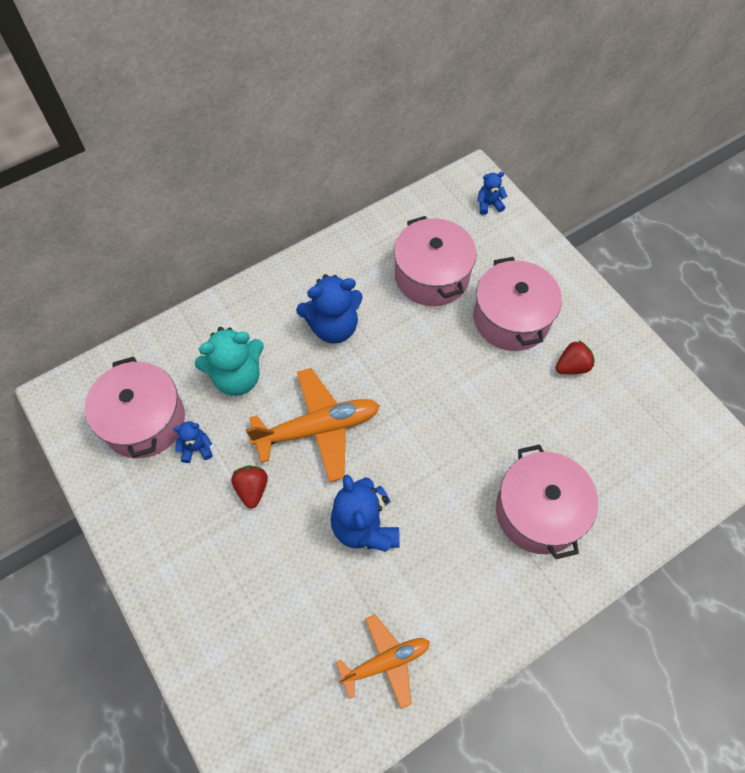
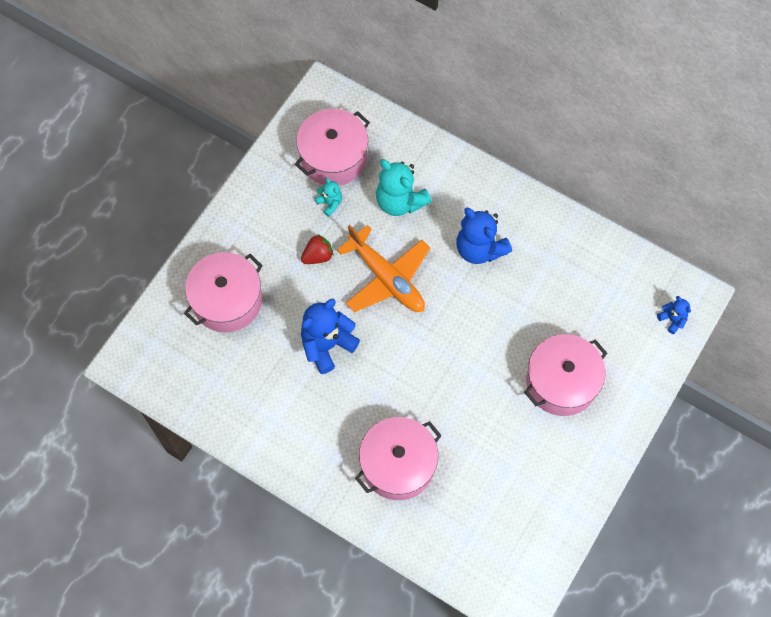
camera: 65 degrees right, 5 degrees up
blue teddy bear [173,421,213,463] -> turquoise teddy bear [315,178,342,217]
orange plane [336,615,430,709] -> none
pink pot [394,216,477,306] -> pink pot moved to [184,252,263,333]
red strawberry [556,340,595,374] -> none

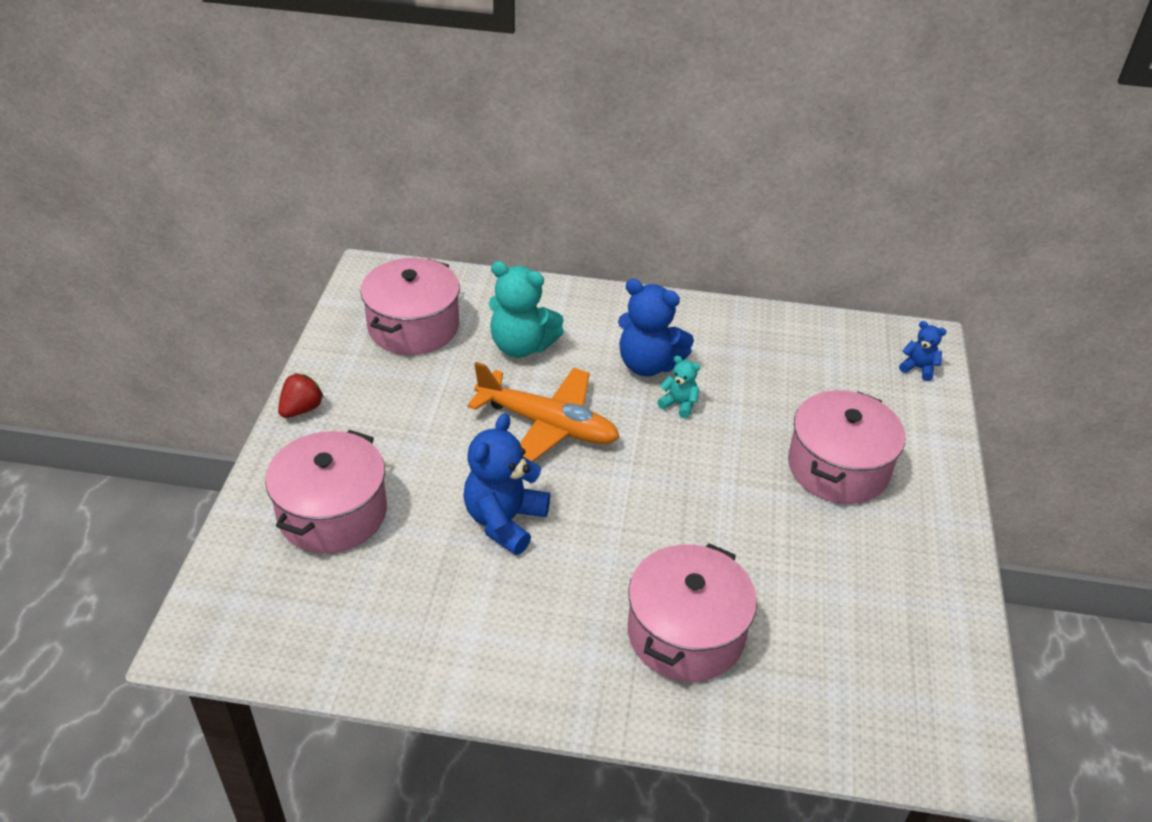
camera: 25 degrees left, 25 degrees down
red strawberry [301,234,334,264] -> red strawberry moved to [278,373,324,418]
turquoise teddy bear [315,178,342,217] -> turquoise teddy bear moved to [657,356,700,418]

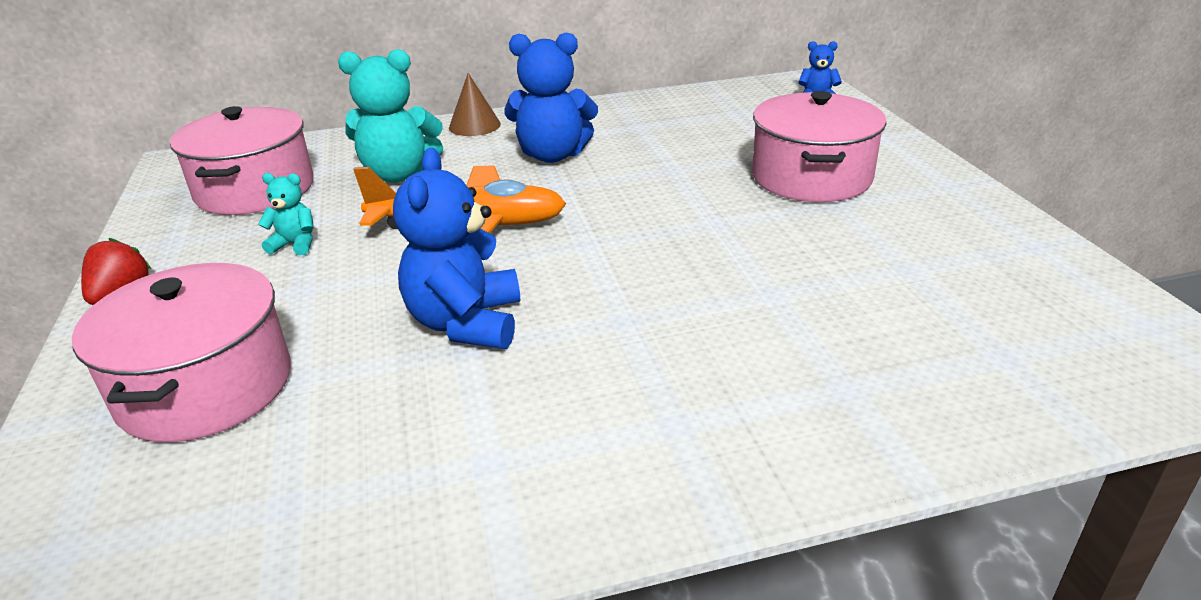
camera: 20 degrees left, 10 degrees down
pink pot [628,543,757,682] -> none
turquoise teddy bear [657,356,700,418] -> turquoise teddy bear moved to [258,173,314,255]
none -> brown cone [449,73,501,136]

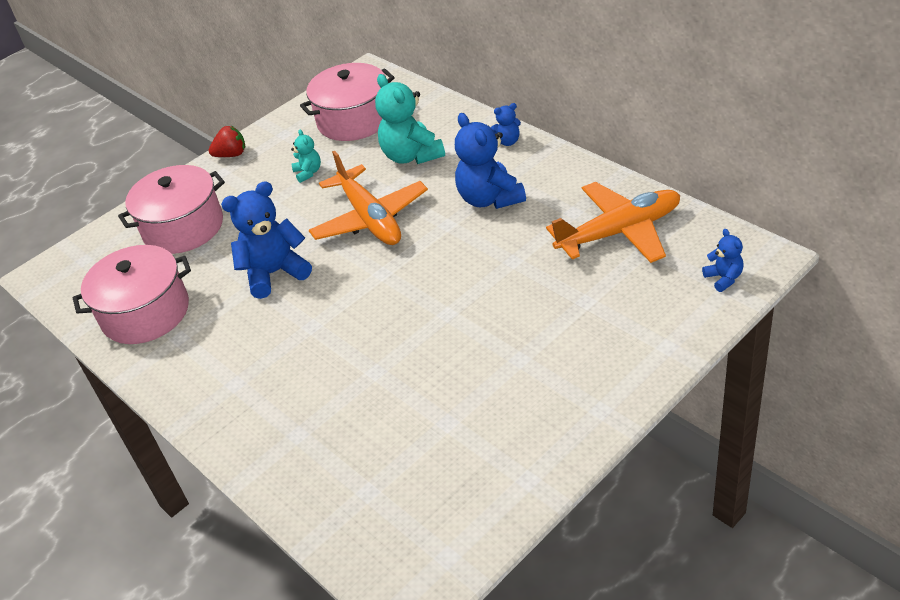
camera: 65 degrees right, 10 degrees up
brown cone [449,73,501,136] -> blue teddy bear [491,103,521,146]
pink pot [752,91,886,202] -> pink pot moved to [73,245,191,344]
none -> orange plane [546,182,680,263]

